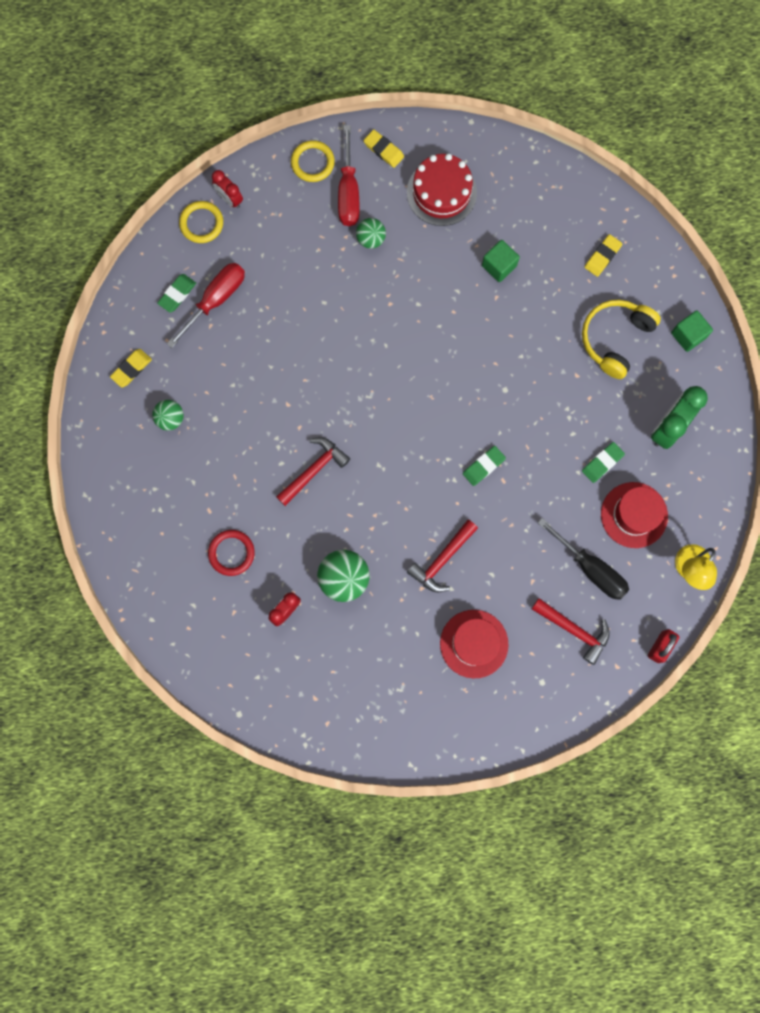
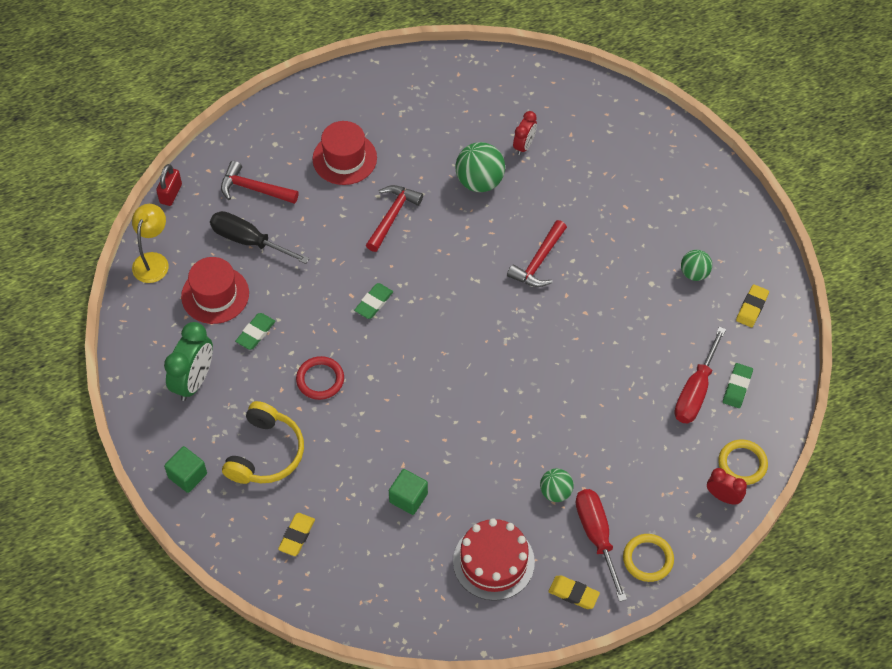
camera: 165 degrees right, 20 degrees down
red ring [208,530,255,576] -> red ring moved to [296,356,344,400]

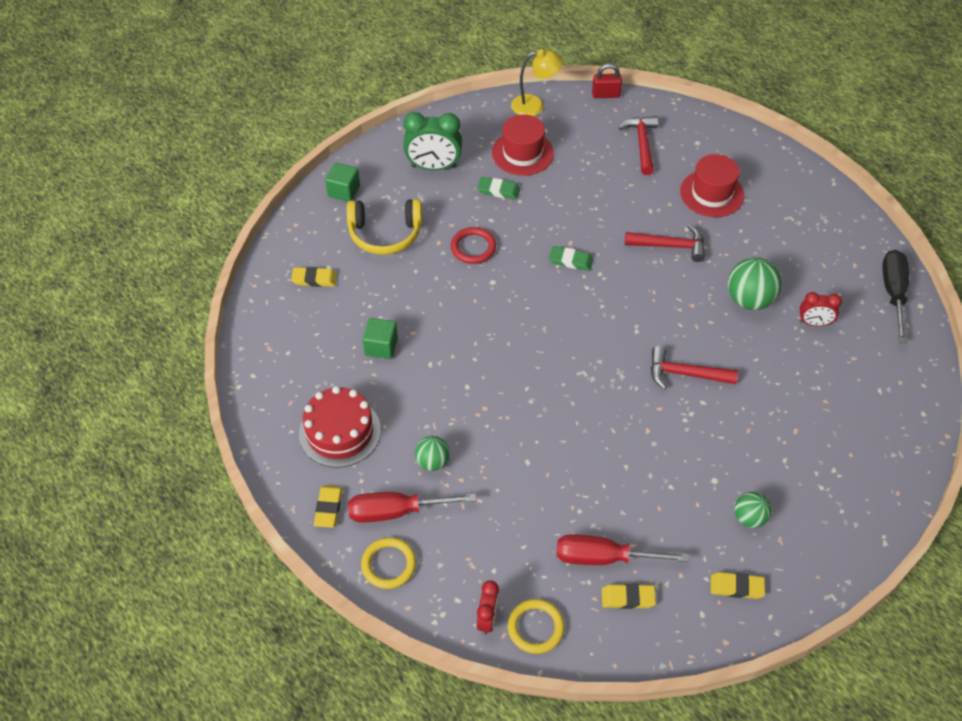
camera: 70 degrees right, 5 degrees down
black screwdriver [210,211,310,264] -> black screwdriver moved to [882,250,909,343]
red screwdriver [576,489,627,602] -> red screwdriver turned 150 degrees counterclockwise [348,492,477,523]
green eraser [723,363,753,408] -> yellow eraser [602,584,656,609]

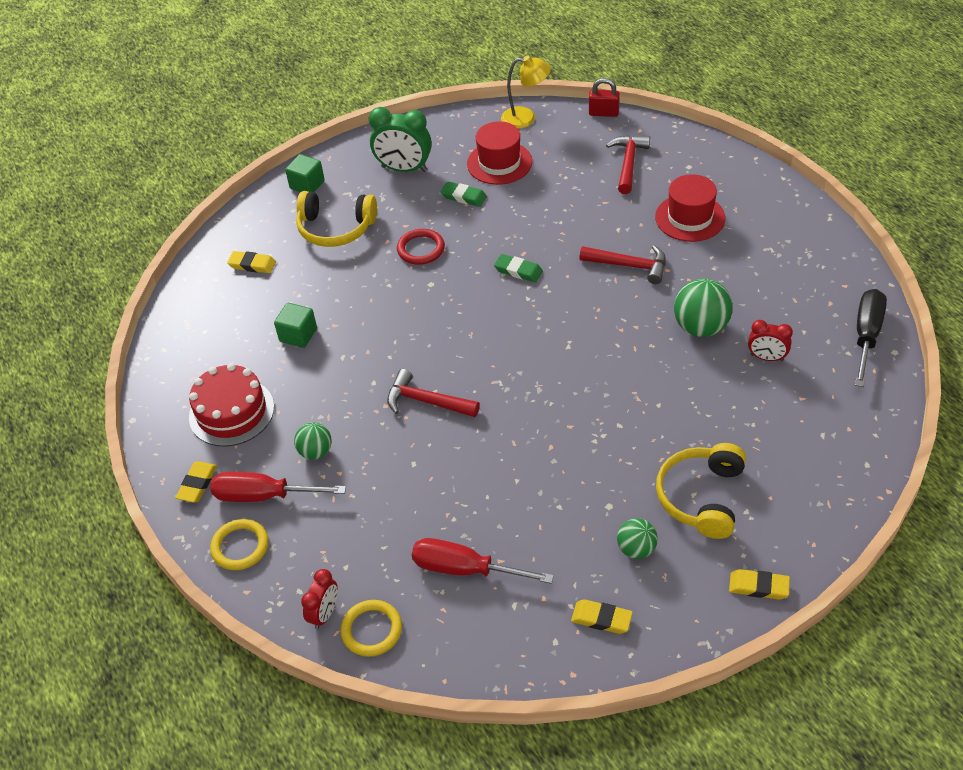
camera: 15 degrees right, 5 degrees down
yellow eraser [602,584,656,609] -> yellow eraser moved to [729,569,790,600]
red hammer [651,346,738,390] -> red hammer moved to [387,369,480,417]
none -> yellow headphones [656,443,746,539]

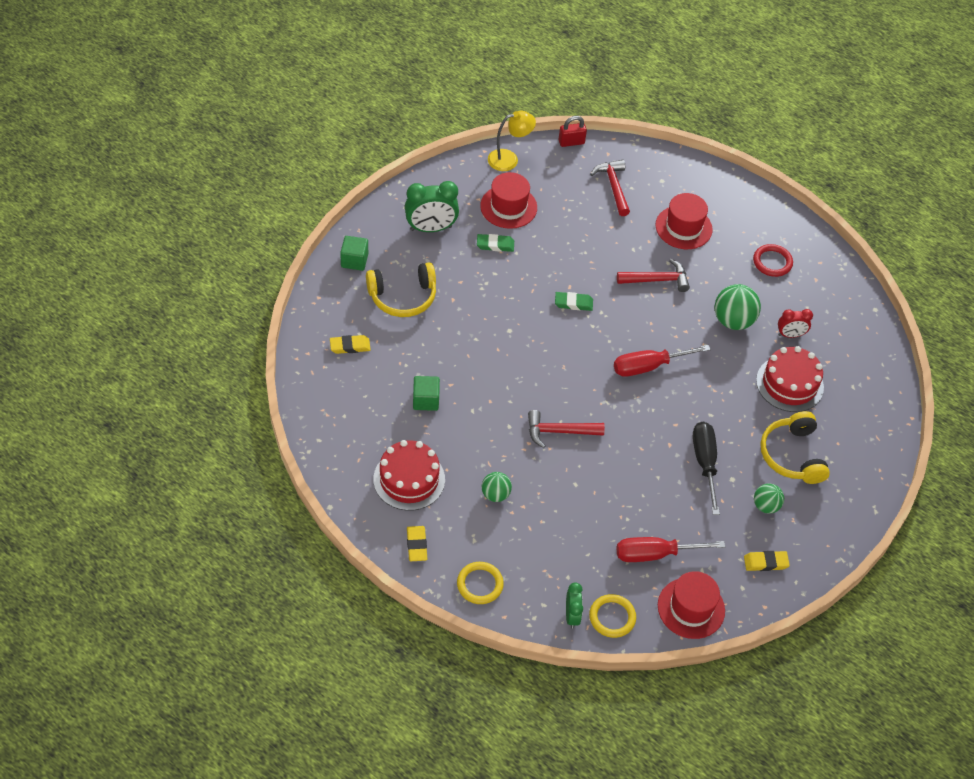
camera: 30 degrees left, 5 degrees up
red screwdriver [210,472,346,502] -> red screwdriver moved to [614,345,711,377]
red clock [301,569,338,629] -> green clock [566,582,583,629]
red ring [397,229,445,265] -> red ring moved to [753,244,793,277]
yellow eraser [729,569,790,600] -> none
black screwdriver [855,289,887,387] -> black screwdriver moved to [693,422,720,515]
none -> red hat [658,571,725,639]
none -> red cake [756,346,824,412]

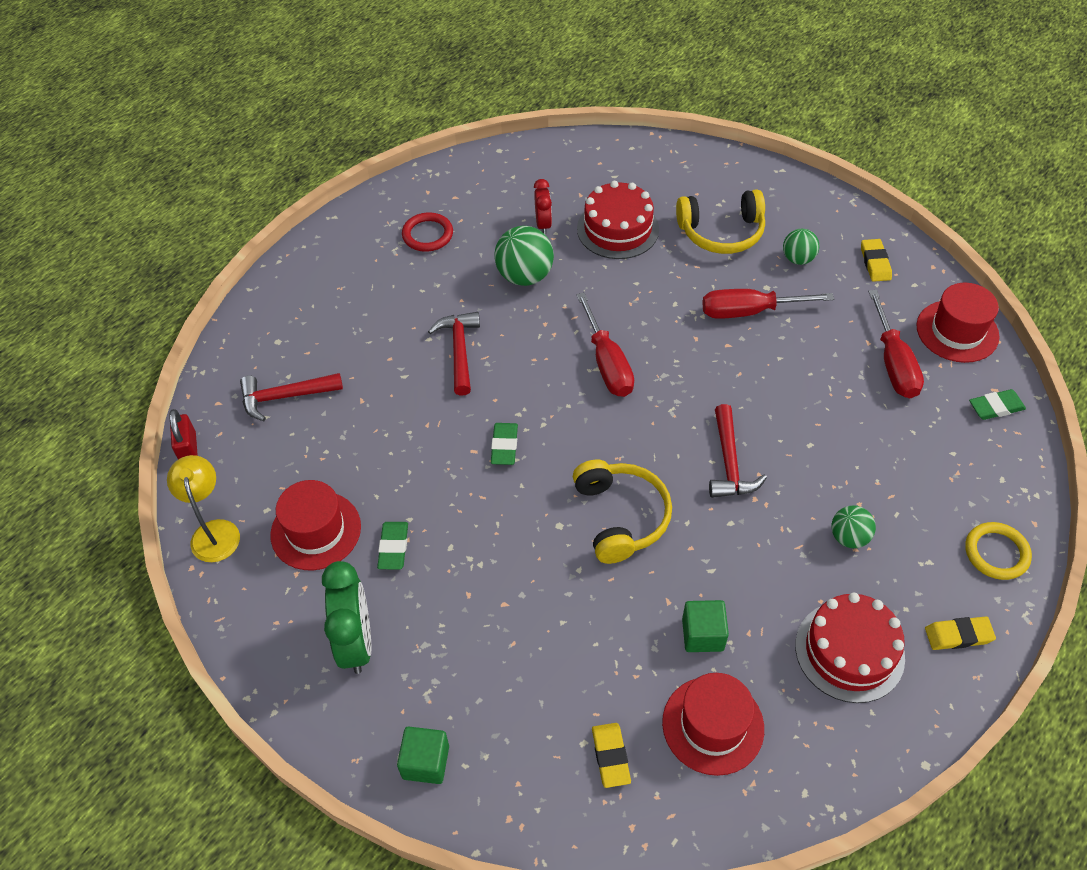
camera: 85 degrees left, 0 degrees up
yellow headphones [366,262,436,317] -> yellow headphones moved to [573,460,672,564]
green clock [566,582,583,629] -> none
yellow ring [589,594,636,638] -> green eraser [969,389,1026,420]
red hat [655,193,713,249] -> red hat moved to [662,673,764,776]
black screwdriver [693,422,720,515] -> red screwdriver [702,289,834,319]

